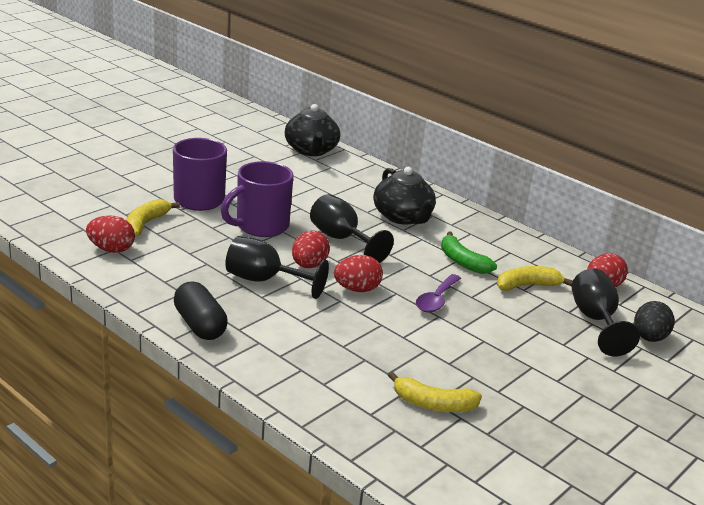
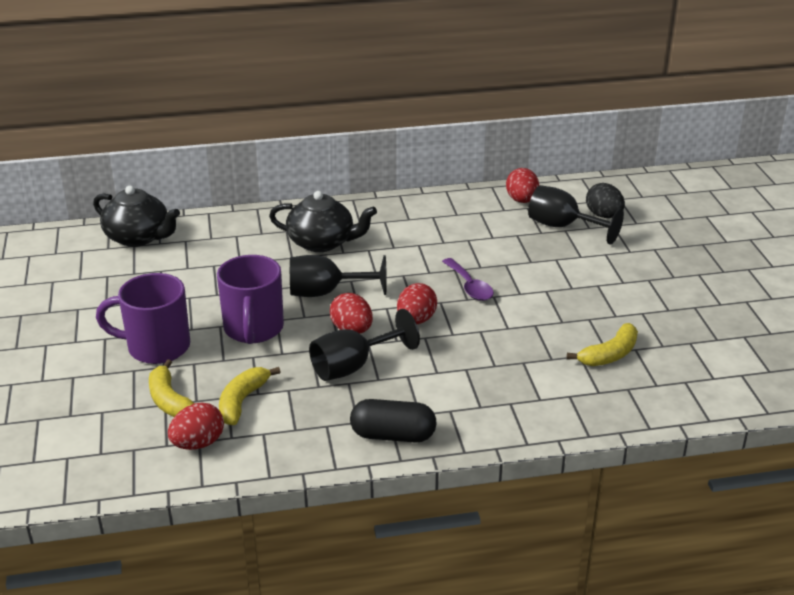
camera: 50 degrees left, 5 degrees up
green banana [441,231,497,274] -> none
yellow banana [497,266,573,291] -> yellow banana moved to [219,367,280,425]

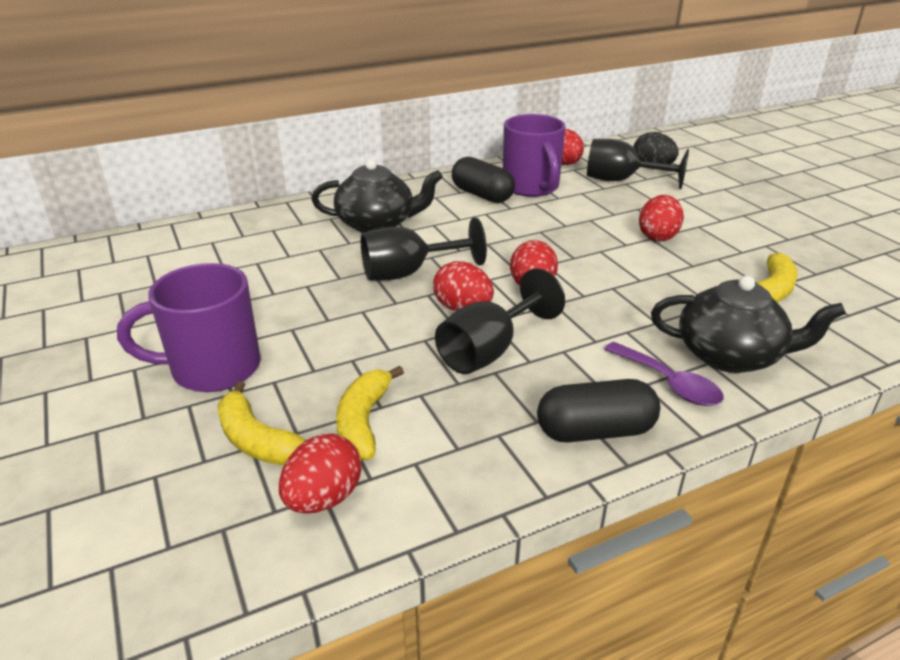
camera: 15 degrees left, 0 degrees up
black teapot [93,186,180,247] -> black teapot moved to [651,276,846,373]
purple mug [217,255,284,344] -> purple mug moved to [503,114,566,197]
purple spoon [442,258,494,301] -> purple spoon moved to [604,342,724,406]
none -> black capsule [452,157,515,203]
none -> red egg [639,195,684,241]

